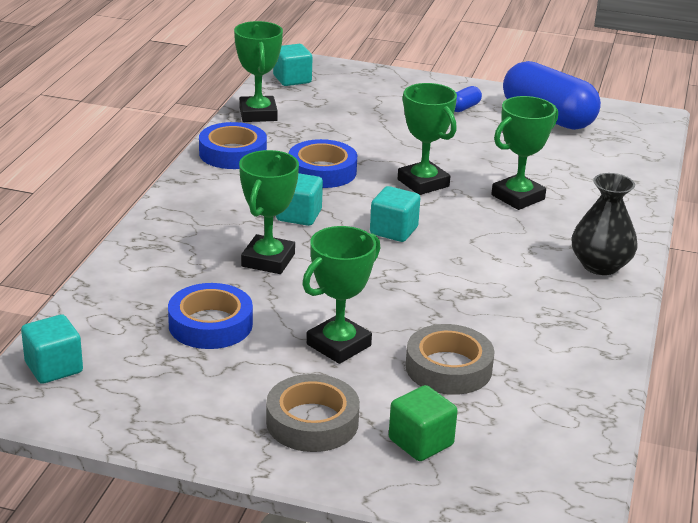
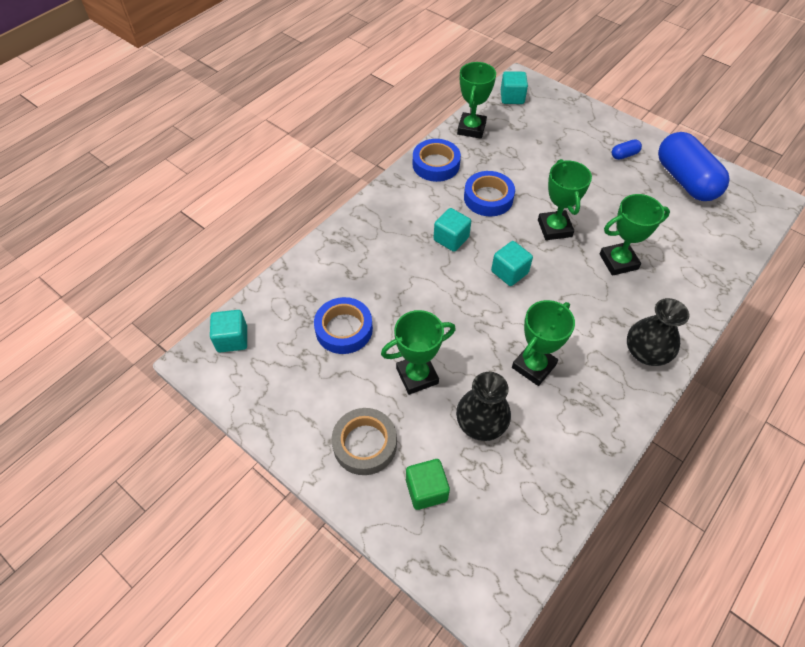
camera: 25 degrees right, 25 degrees up
green trophy [239,150,299,274] -> green trophy moved to [512,300,575,386]
grey tape [405,324,495,395] -> black vase [456,372,511,441]

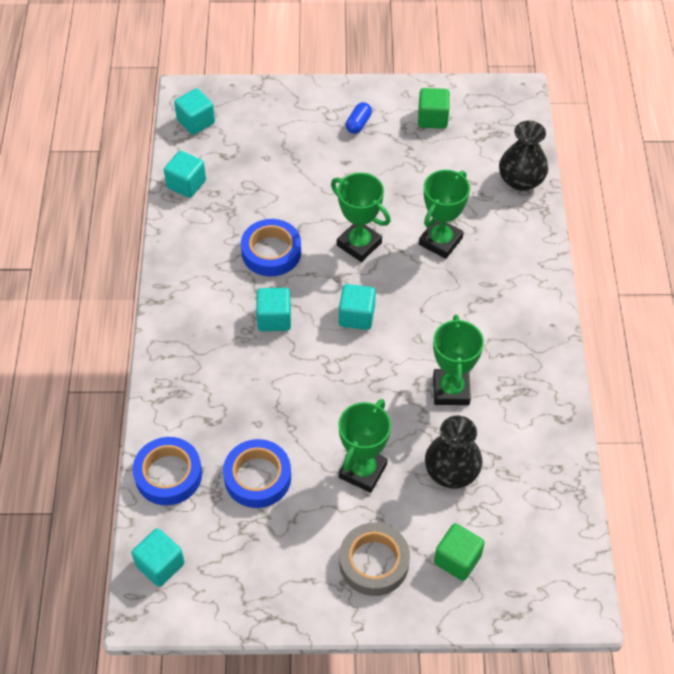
camera: 40 degrees left, 0 degrees up
blue tape [413,139,461,182] -> blue tape moved to [133,437,202,505]
green trophy [457,62,496,139] -> turquoise cube [164,151,206,198]
black vase [627,298,689,366] -> black vase moved to [499,121,548,191]
blue capsule [658,132,729,201] -> green cube [418,88,450,129]

